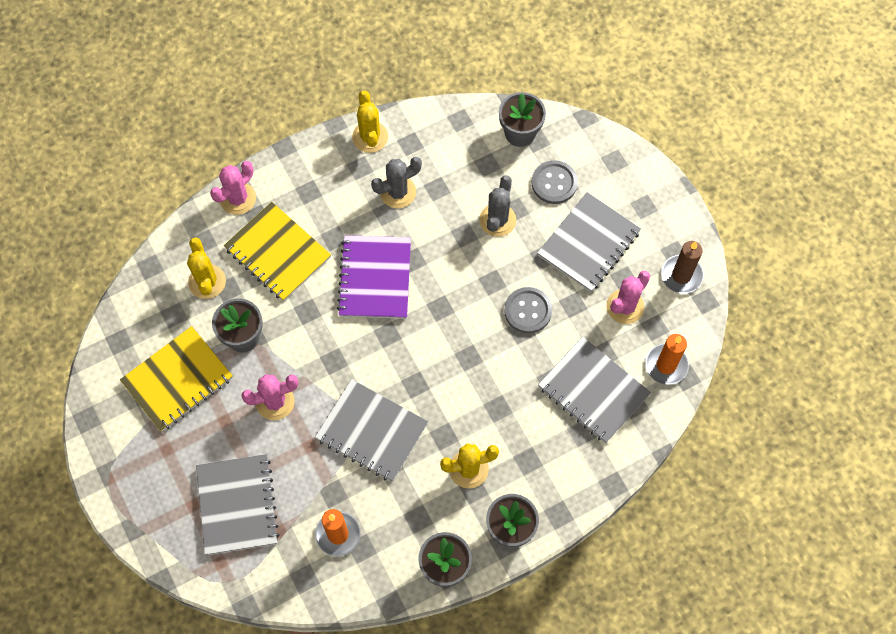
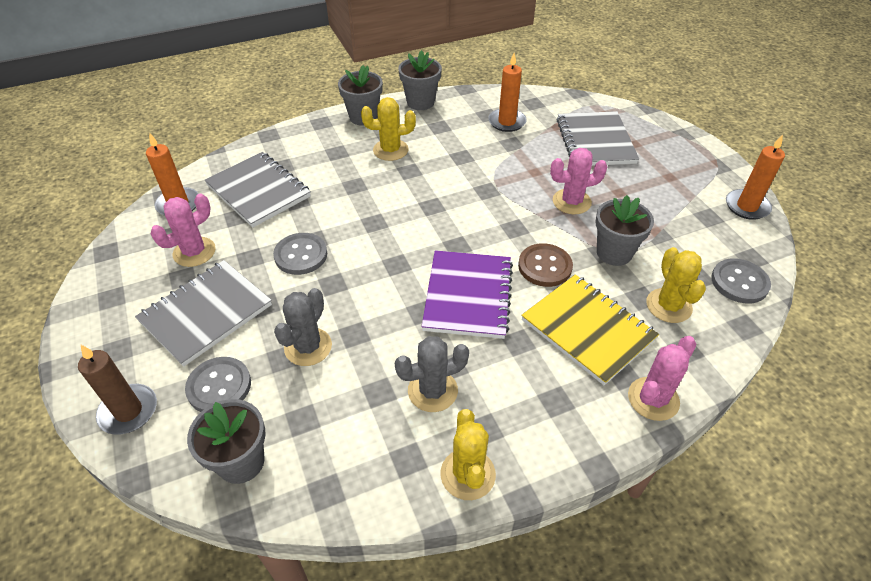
camera: 175 degrees left, 20 degrees down
yellow notebook [120,326,233,432] -> none
grey notebook [315,379,428,482] -> none
brown candle [661,241,704,294] -> brown candle moved to [78,345,157,435]
none -> brown button [518,243,573,287]
none -> grey button [711,258,771,304]
none -> orange candle [726,135,785,220]

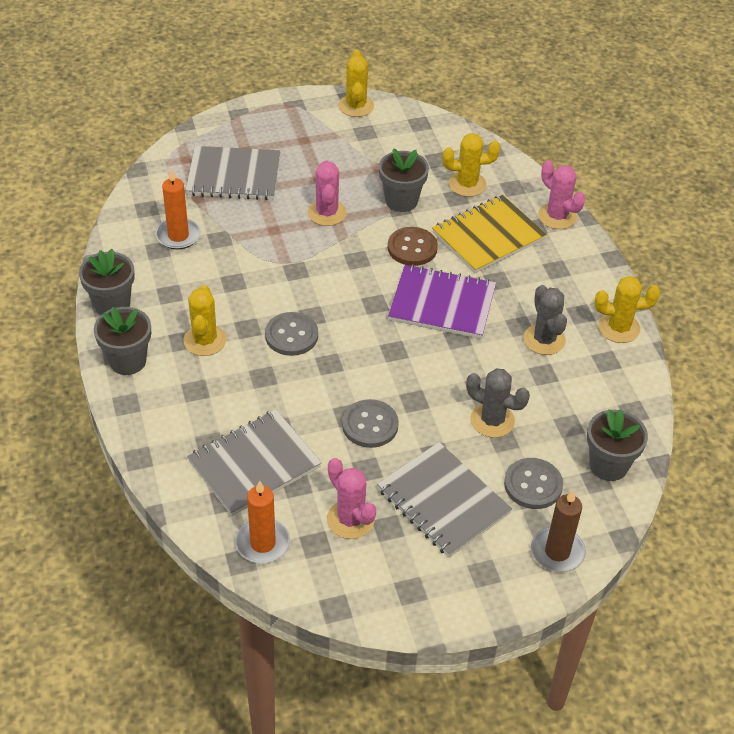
camera: 85 degrees left, 0 degrees up
grey button [711,258,771,304] -> grey button moved to [265,312,318,356]
orange candle [726,135,785,220] -> yellow cactus [338,49,374,117]

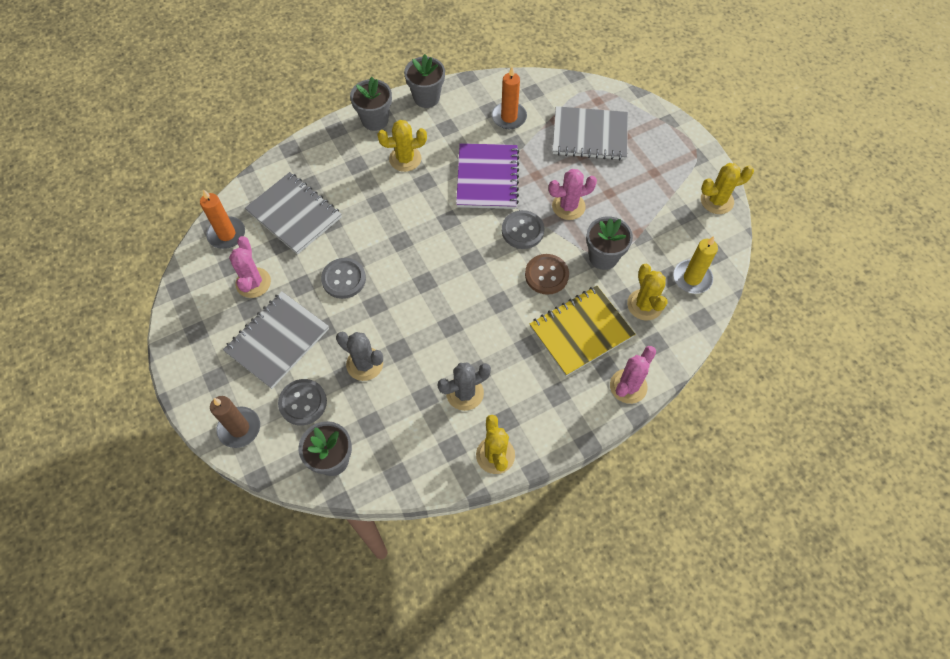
camera: 80 degrees right, 15 degrees up
grey notebook [185,146,280,200] -> grey notebook turned 75 degrees counterclockwise [552,106,628,161]
grey button [265,312,318,356] -> grey button moved to [502,210,544,249]
pink cactus [327,458,376,539] -> pink cactus turned 45 degrees counterclockwise [229,236,271,298]
purple notebook [388,264,496,339] -> purple notebook moved to [456,143,519,209]
yellow notebook [432,195,547,273] -> yellow notebook turned 75 degrees counterclockwise [530,286,635,376]
grey cactus [466,368,530,438] -> grey cactus turned 75 degrees counterclockwise [336,332,383,381]
none -> yellow candle [674,236,718,294]

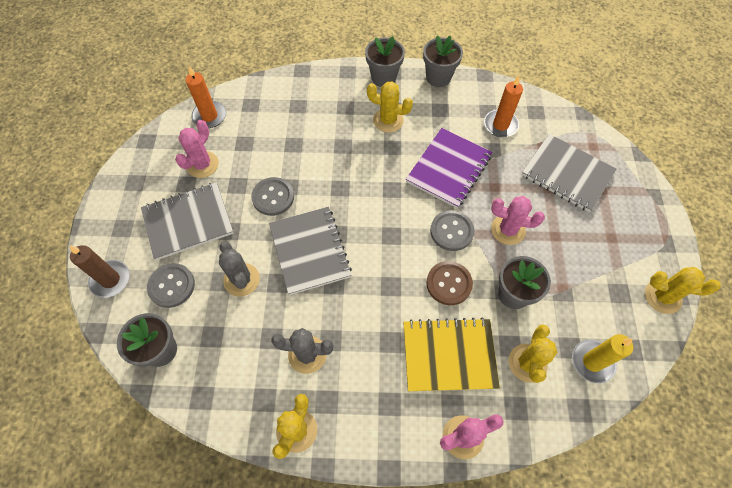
camera: 30 degrees right, 0 degrees up
grey notebook [245,172,342,255] -> grey notebook moved to [269,207,352,295]

